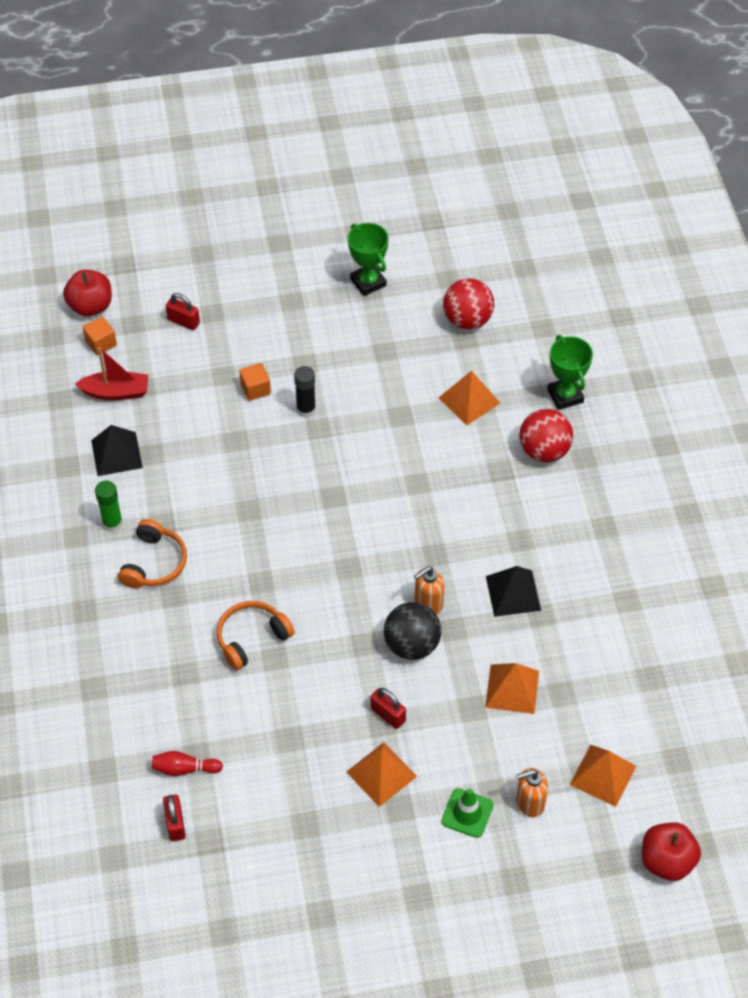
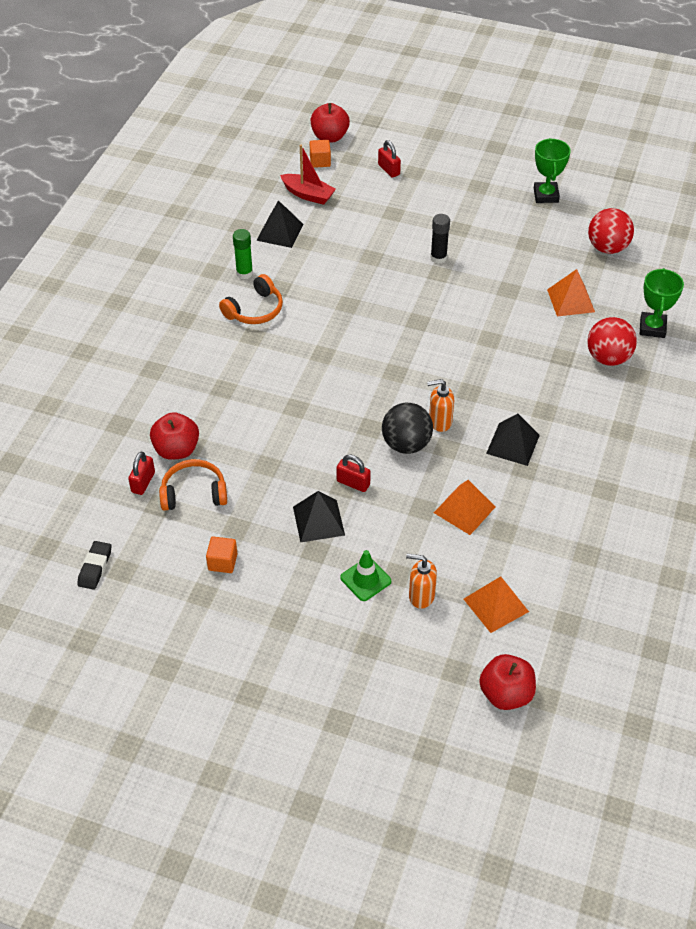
camera: 30 degrees right, 5 degrees down
red bowling pin [152,751,223,776] -> red apple [150,412,199,460]
orange headphones [217,601,295,670] -> orange headphones moved to [159,459,227,511]
orange cube [239,363,271,401] -> orange cube moved to [206,537,237,573]
orange pyramid [347,742,417,807] -> black pyramid [293,491,345,543]
red padlock [371,688,406,729] -> red padlock turned 45 degrees counterclockwise [336,454,371,492]
none -> black eraser [77,541,112,590]

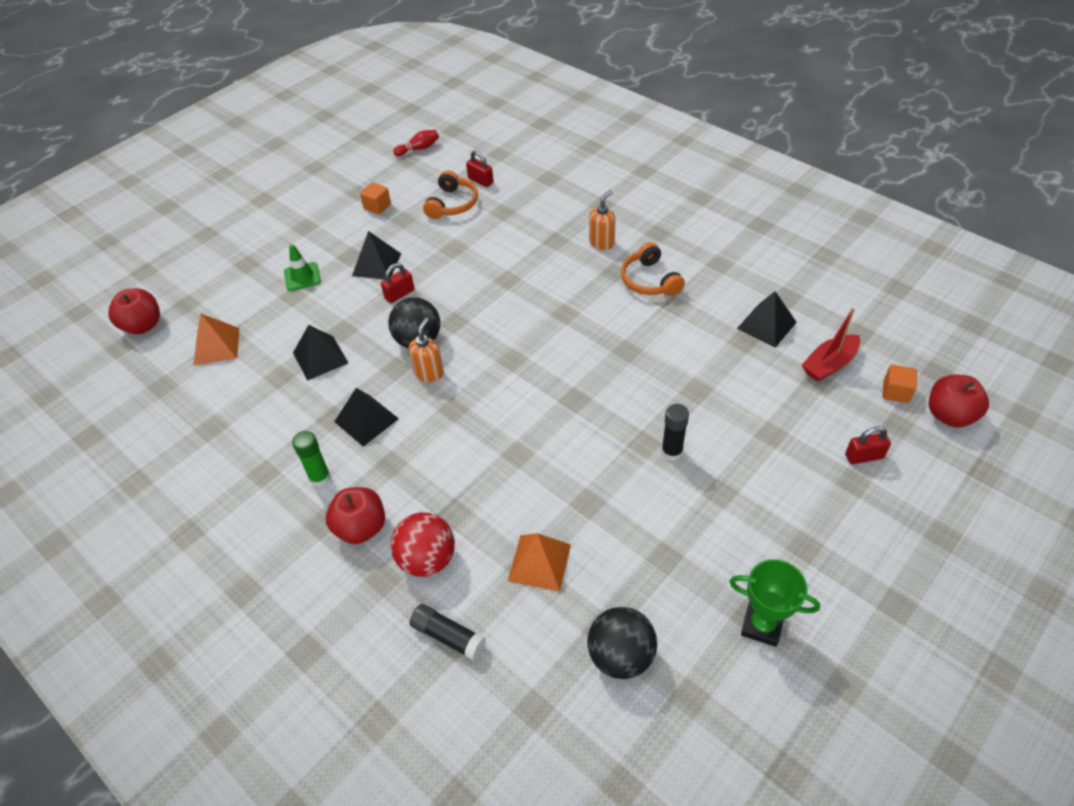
camera: 115 degrees right, 0 degrees up
black eraser [77,541,112,590] -> red bowling pin [393,130,439,156]
red apple [150,412,199,460] -> red apple moved to [326,487,385,544]
green glue stick [233,229,253,279] -> green glue stick moved to [292,431,331,487]
orange soap dispenser [406,554,437,609] -> orange soap dispenser moved to [589,190,616,250]
orange pyramid [434,480,495,535] -> black pyramid [293,325,348,381]
red ball [588,208,634,254] -> black ball [587,607,657,679]
green trophy [640,268,684,338] -> black glue stick [409,604,486,660]

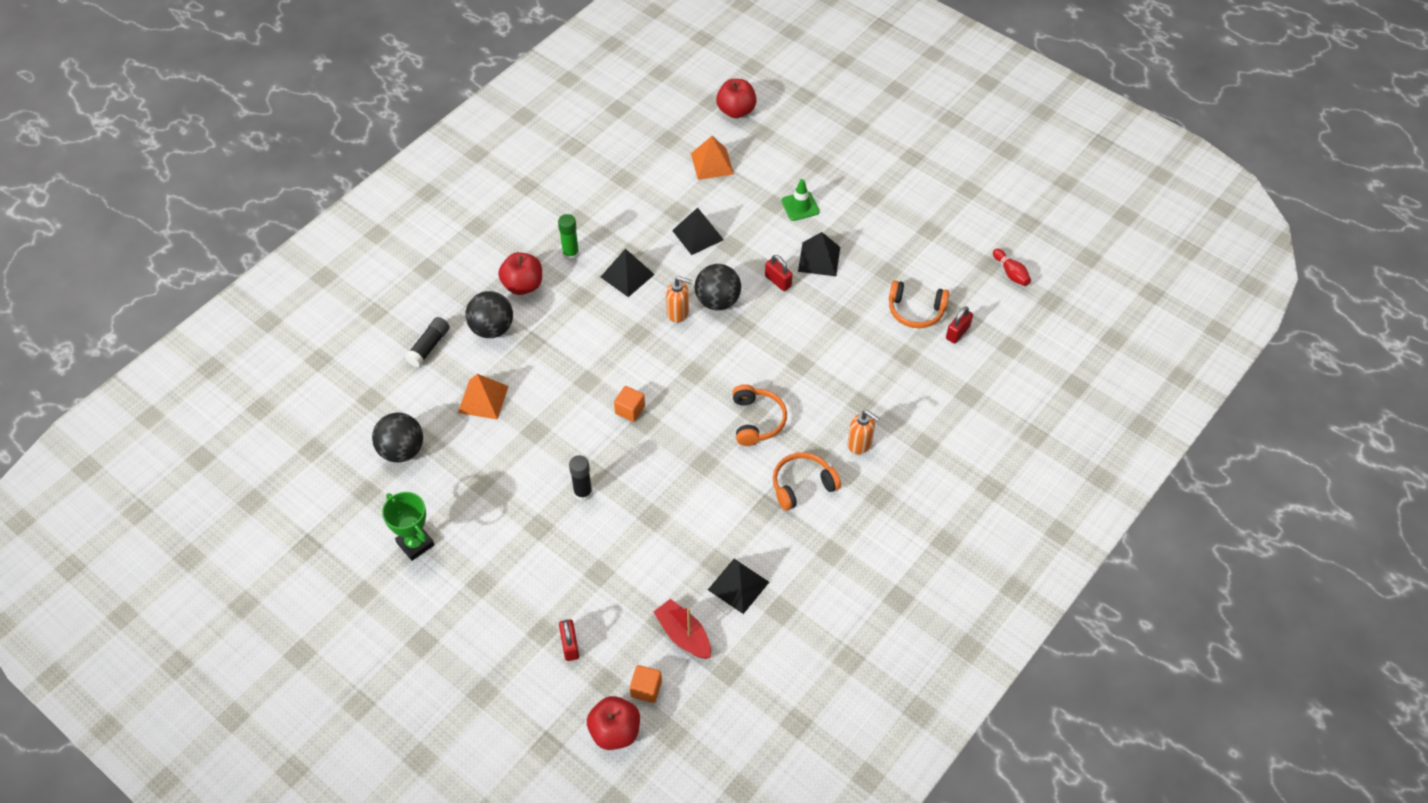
camera: 85 degrees right, 5 degrees up
orange cube [360,182,391,215] -> orange cube moved to [614,386,645,422]
red ball [391,512,455,577] -> black ball [465,291,513,338]
green trophy [729,559,820,647] -> green trophy turned 60 degrees counterclockwise [382,492,434,561]
none -> orange headphones [732,384,787,446]

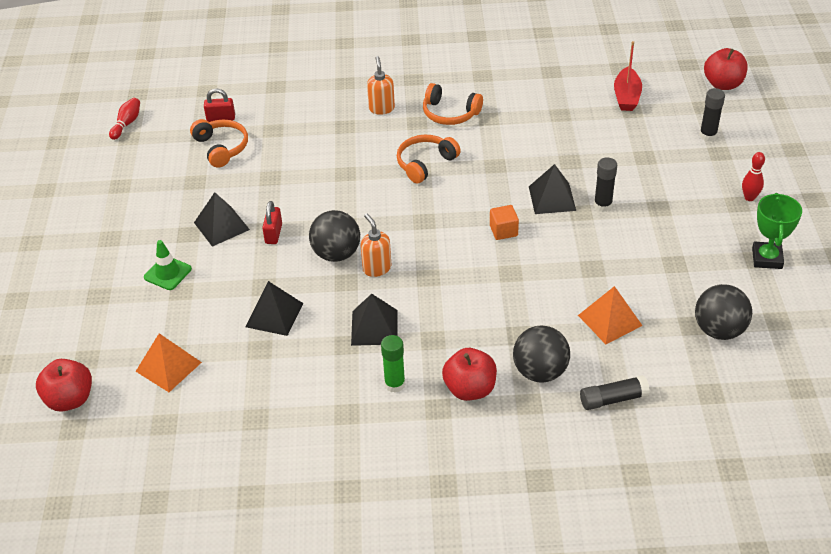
camera: 130 degrees left, 10 degrees down
red padlock [559,619,579,661] -> black glue stick [699,88,725,141]
orange cube [630,665,662,703] -> none
black pyramid [708,559,769,614] -> black pyramid moved to [529,164,576,214]
none -> red bowling pin [742,152,765,201]

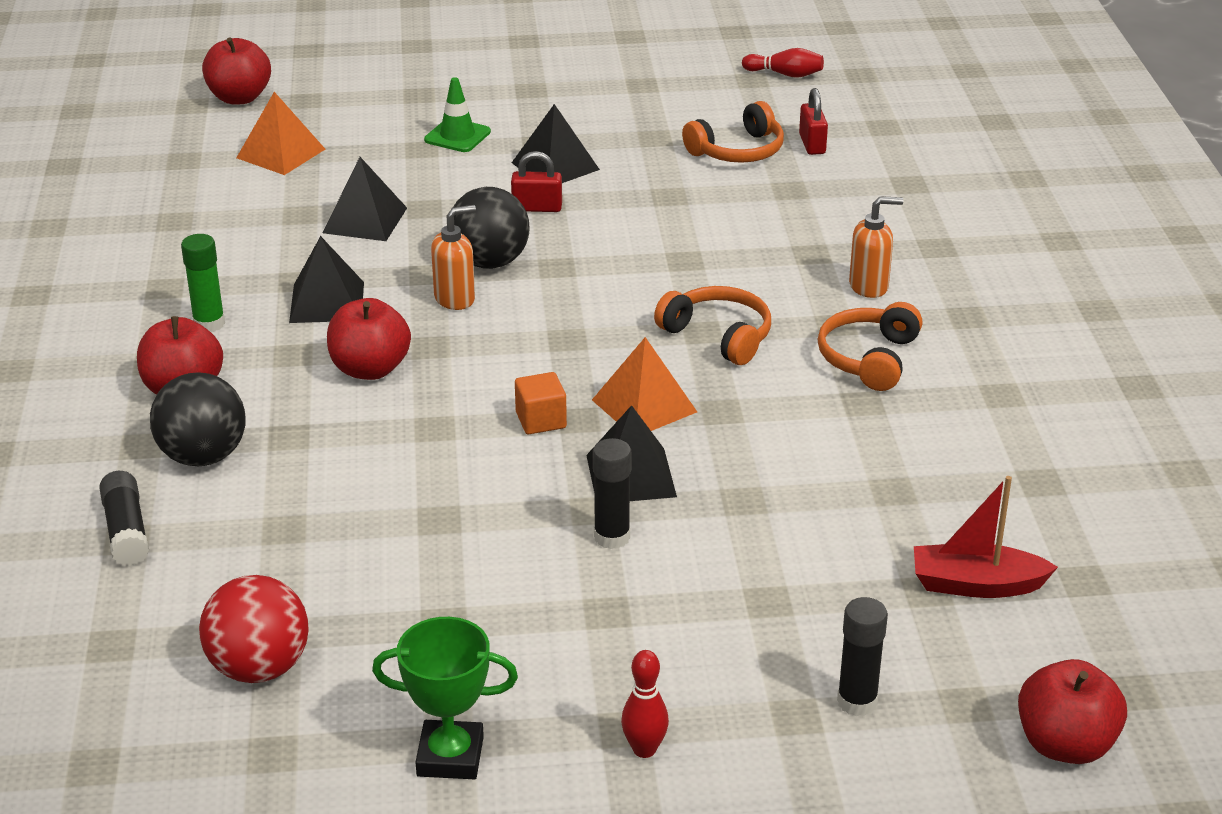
camera: 85 degrees right, 10 degrees down
orange pyramid [578,286,643,344] -> orange pyramid moved to [592,337,697,431]
black ball [695,284,752,340] -> red ball [199,575,309,683]
none -> red apple [327,298,411,380]

